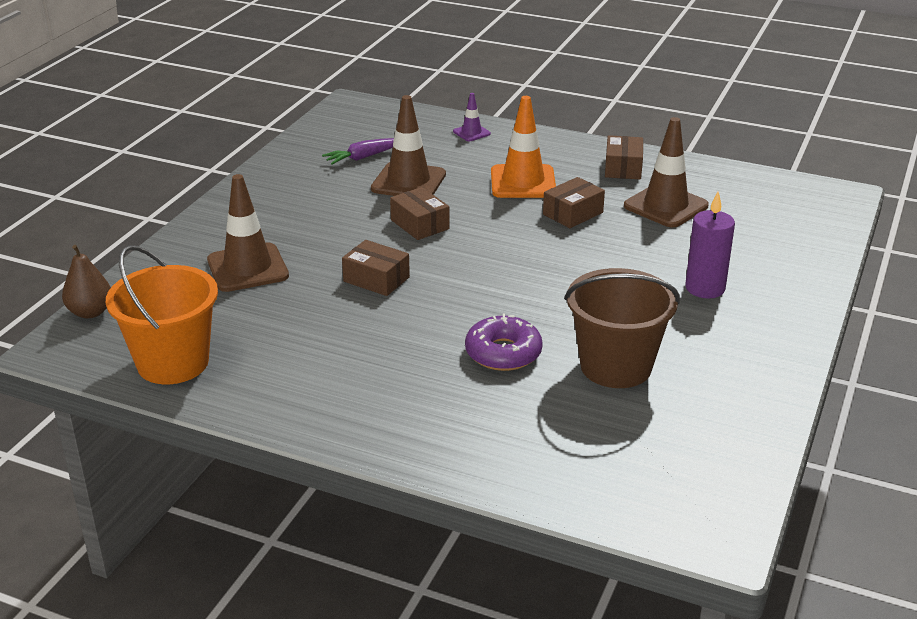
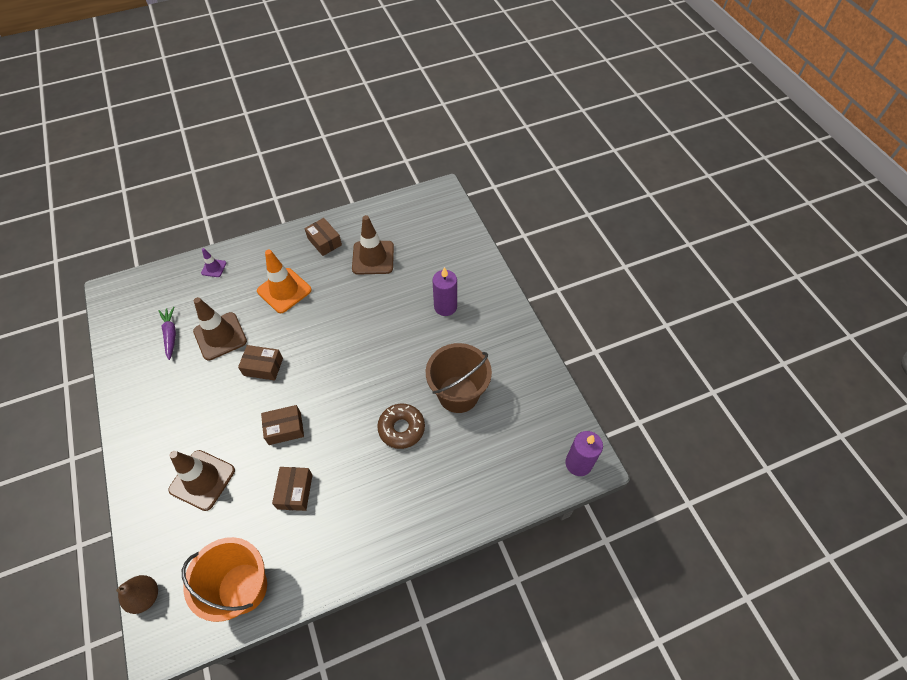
camera: 45 degrees left, 25 degrees up
purple carrot [322,138,394,165] -> purple carrot turned 150 degrees clockwise [159,307,176,360]
purple donut [465,314,543,371] -> brown donut [377,404,425,449]
brown box [543,177,605,228] -> brown box moved to [272,467,313,511]
none -> purple candle [565,431,603,476]

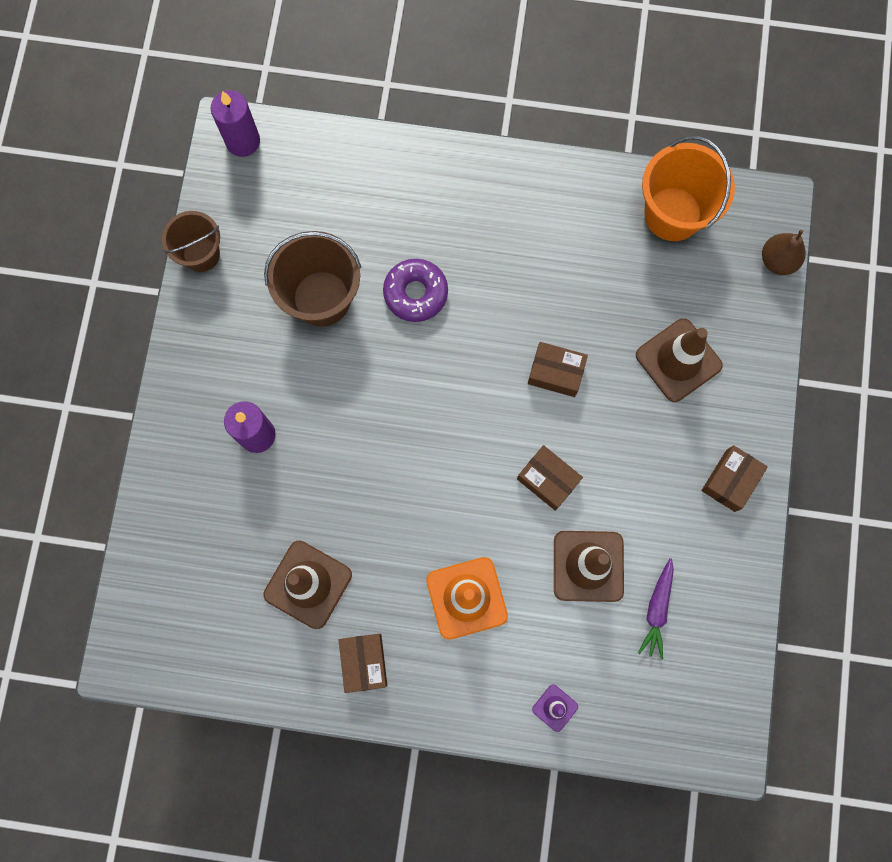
camera: 150 degrees left, 20 degrees up
brown box [272,467,313,511] -> brown box moved to [702,445,768,512]
brown donut [377,404,425,449] -> purple donut [383,259,448,322]
none -> brown bucket [162,211,220,272]

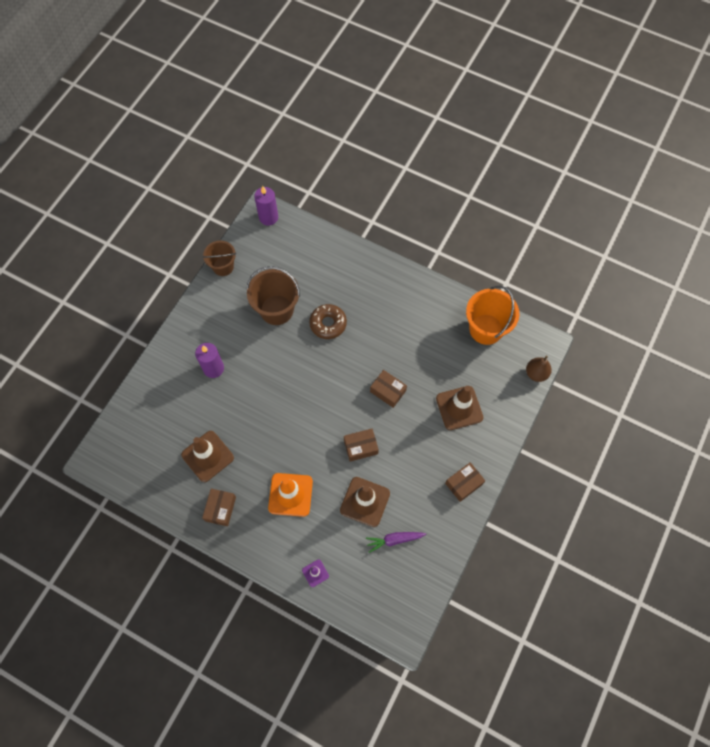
camera: 20 degrees right, 10 degrees down
purple donut [383,259,448,322] -> brown donut [309,304,347,339]
brown box [517,445,583,511] -> brown box turned 75 degrees counterclockwise [344,429,379,462]
purple carrot [638,558,674,660] -> purple carrot turned 45 degrees clockwise [366,532,426,553]

